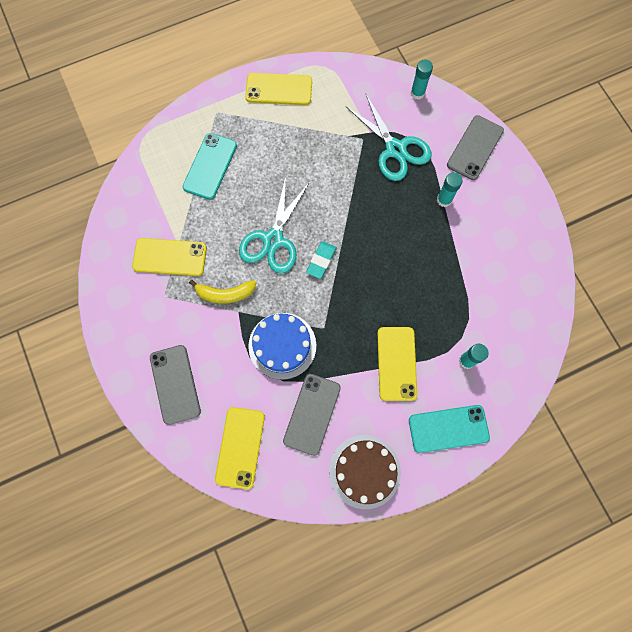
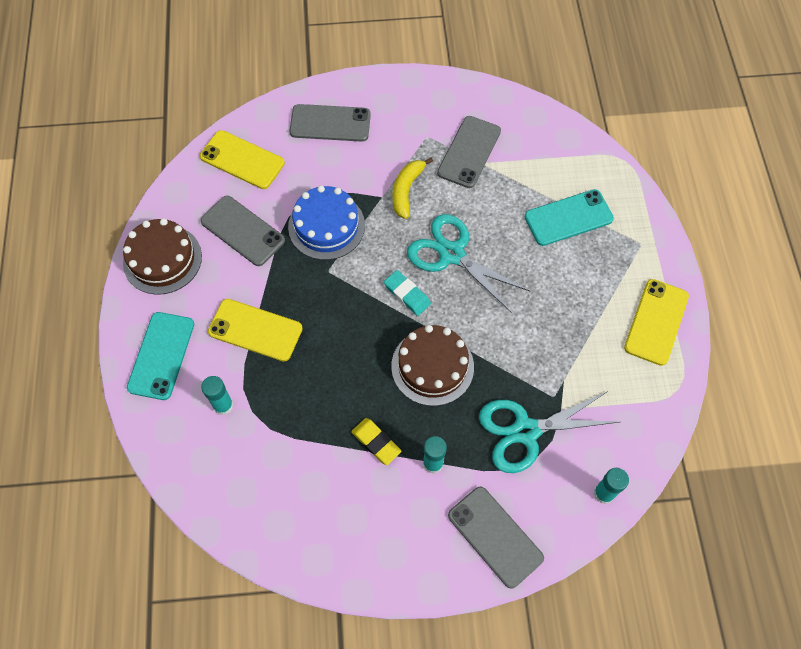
camera: 110 degrees right, 10 degrees down
yellow phone [132,238,207,276] -> grey phone [437,116,501,188]
turquoise phone [183,133,237,200] -> turquoise phone turned 60 degrees counterclockwise [525,189,614,246]
none -> yellow eraser [351,418,402,465]
none -> brown cake [391,325,474,406]

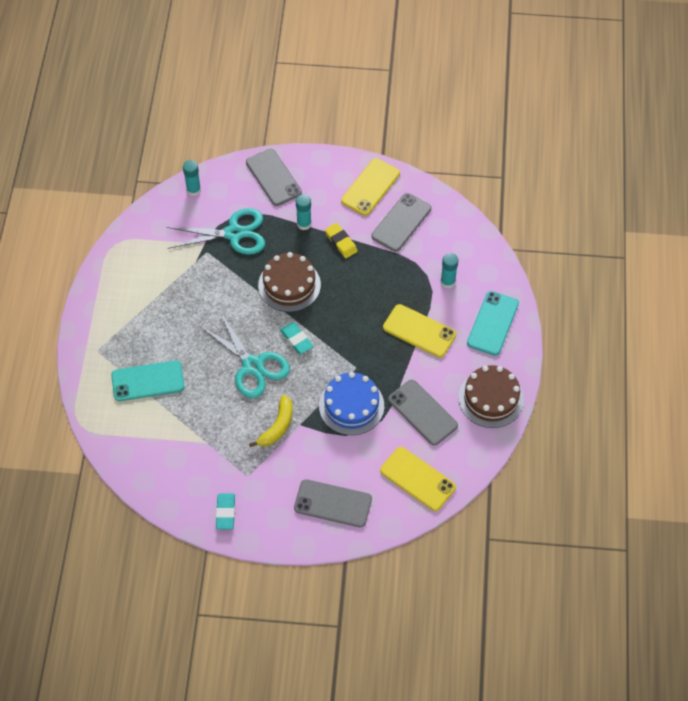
camera: 170 degrees left, 5 degrees down
grey phone [437,116,501,188] -> grey phone moved to [372,193,431,252]
yellow phone [624,279,689,366] -> yellow phone moved to [341,158,400,216]
none -> turquoise eraser [216,494,235,530]

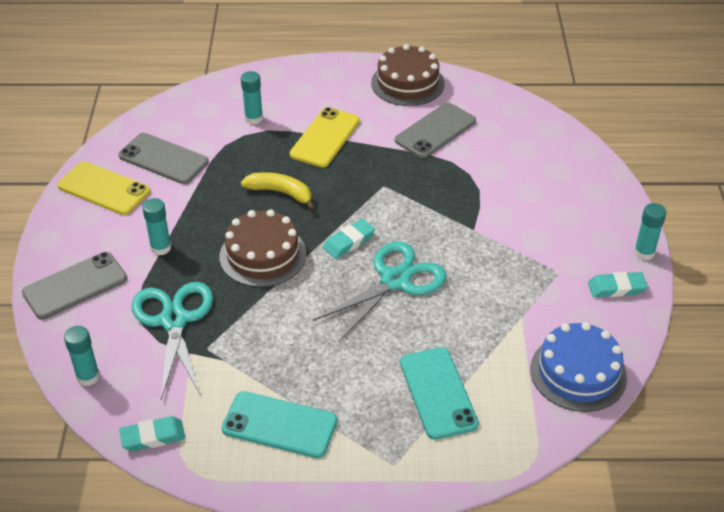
camera: 95 degrees left, 15 degrees down
yellow banana [249,395,293,447] -> yellow banana moved to [241,172,315,210]
grey phone [294,479,372,527] -> none
blue cake [319,372,384,435] -> blue cake moved to [530,322,627,412]
yellow eraser [325,223,358,258] -> none
yellow phone [380,447,456,511] -> none
turquoise phone [467,291,519,356] -> turquoise phone moved to [222,391,337,458]
none -> turquoise eraser [119,416,185,451]
none -> turquoise glue stick [634,203,666,260]

